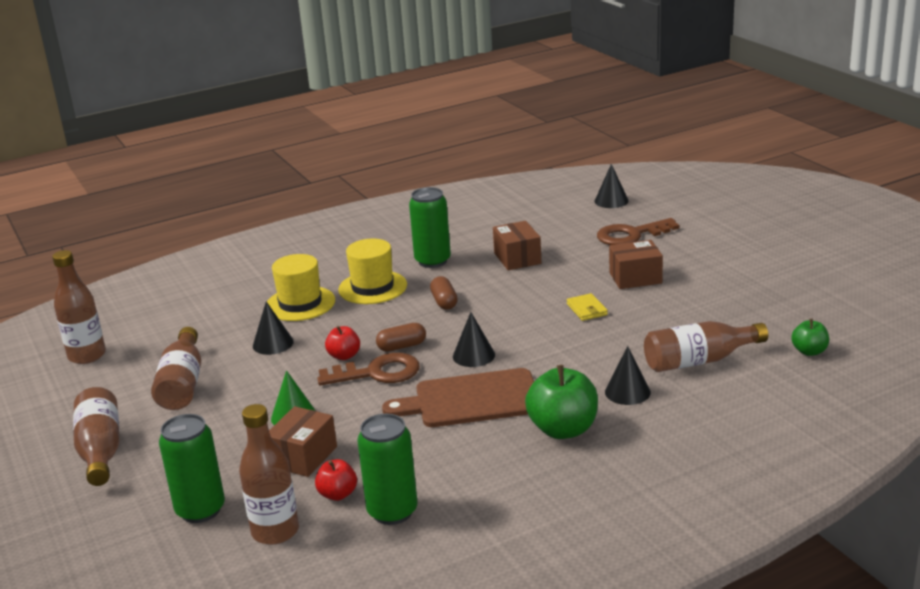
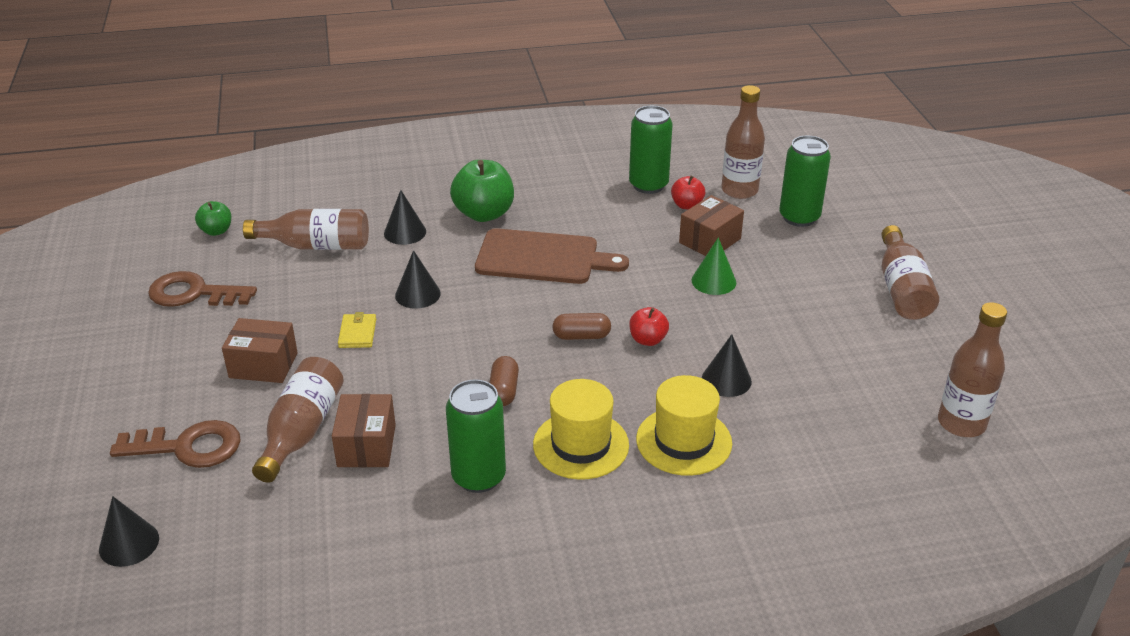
camera: 165 degrees left, 10 degrees up
brown bottle [151,327,201,410] -> brown bottle moved to [252,357,344,483]
brown key [317,353,420,385] -> brown key moved to [148,271,257,307]
black cone [453,312,495,367] -> black cone moved to [395,250,441,309]

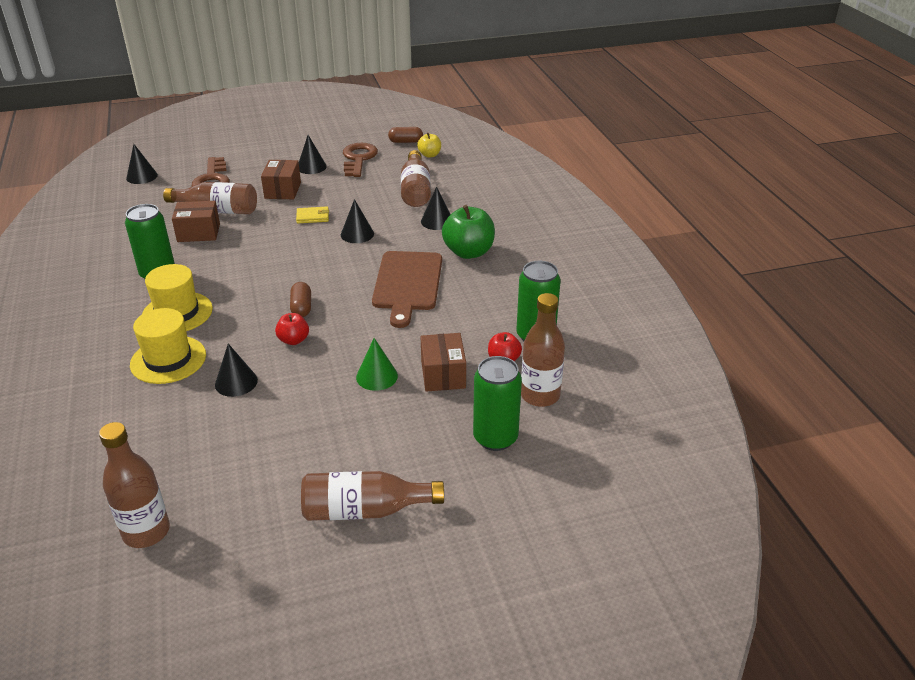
camera: 85 degrees right, 0 degrees up
green apple [195,201,231,236] -> yellow apple [417,132,441,158]
brown capsule [489,356,519,406] -> brown capsule moved to [388,127,423,143]
brown box [679,195,744,256] -> brown box turned 45 degrees clockwise [421,333,466,392]
none -> black cone [299,135,327,174]

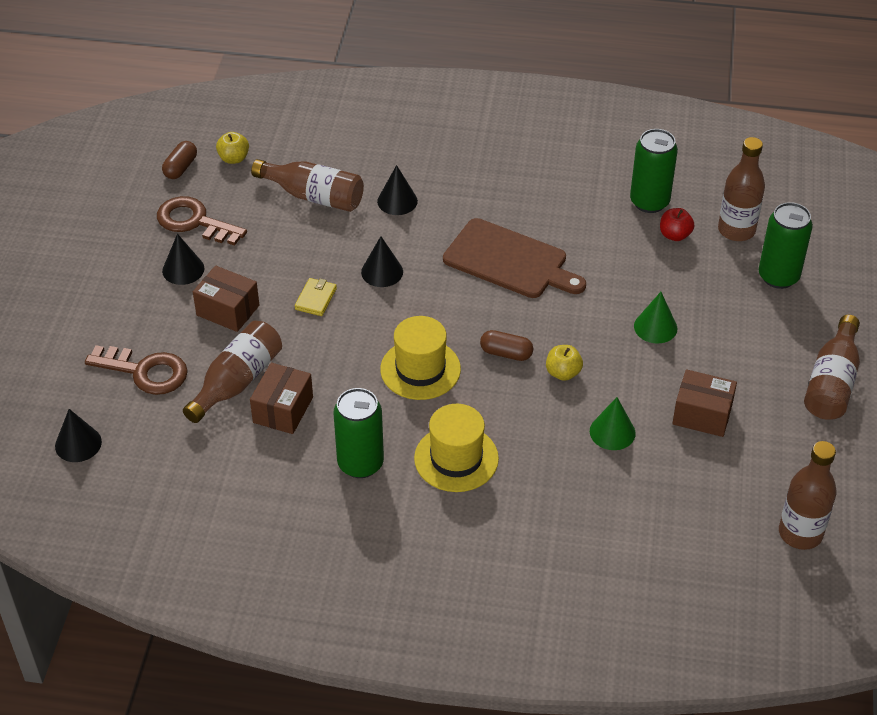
camera: 65 degrees left, 10 degrees up
yellow hat [130,308,206,384] -> yellow hat moved to [380,316,461,400]
black cone [215,343,258,397] -> green cone [590,397,636,450]
red apple [275,313,309,345] -> yellow apple [546,345,583,381]
brown box [421,333,466,392] -> brown box moved to [672,369,737,437]
green apple [442,205,495,259] -> none

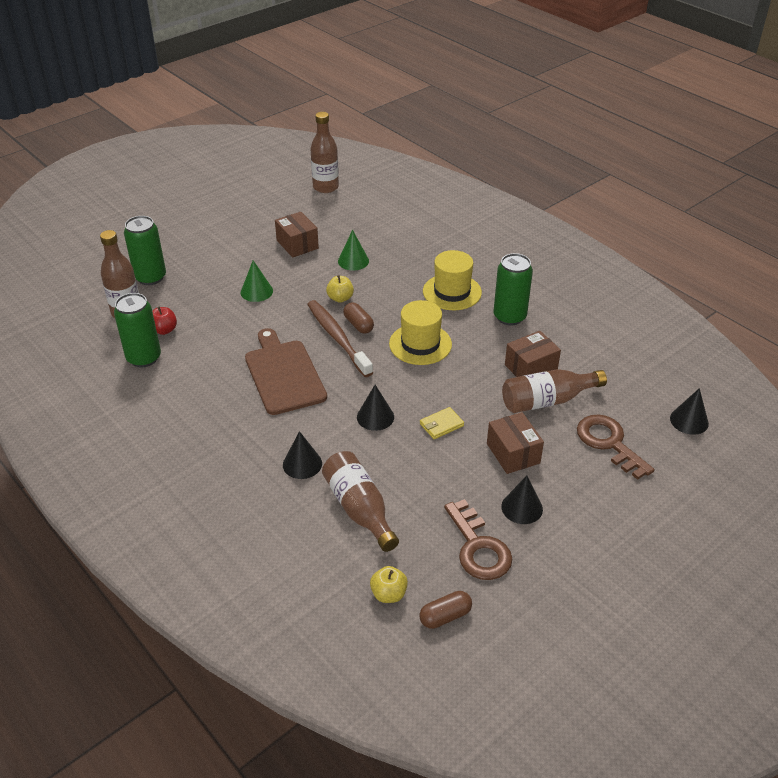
camera: 140 degrees left, 5 degrees down
brown bottle [804,315,860,420] -> none
none -> brown toothbrush [307,300,373,377]

